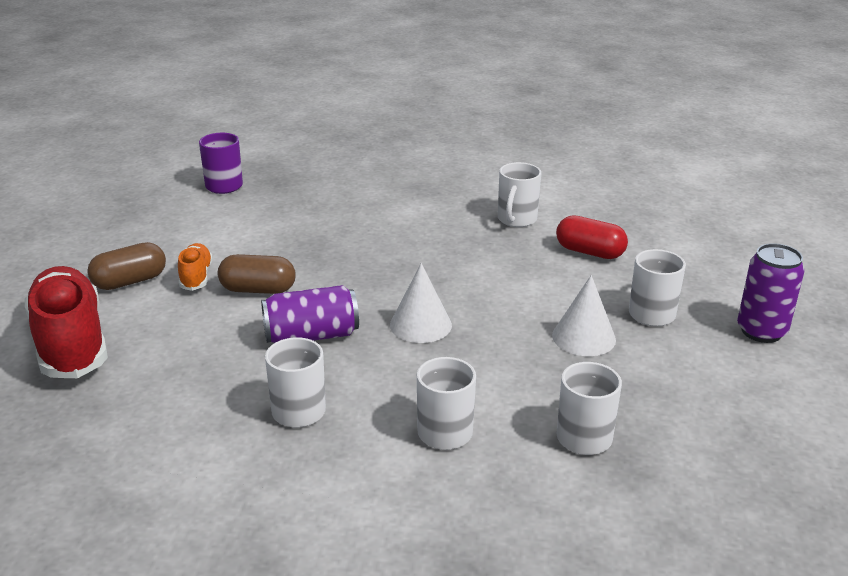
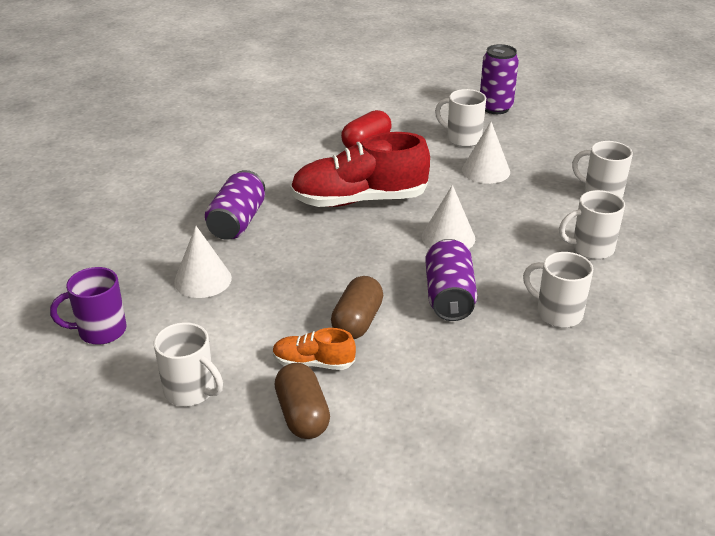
camera: 75 degrees left, 5 degrees up
red shoe [24,266,108,378] -> red shoe moved to [290,132,430,207]
white mug [498,162,541,227] -> white mug moved to [154,322,223,406]
none -> white cone [174,226,232,298]
none -> purple can [205,170,265,240]

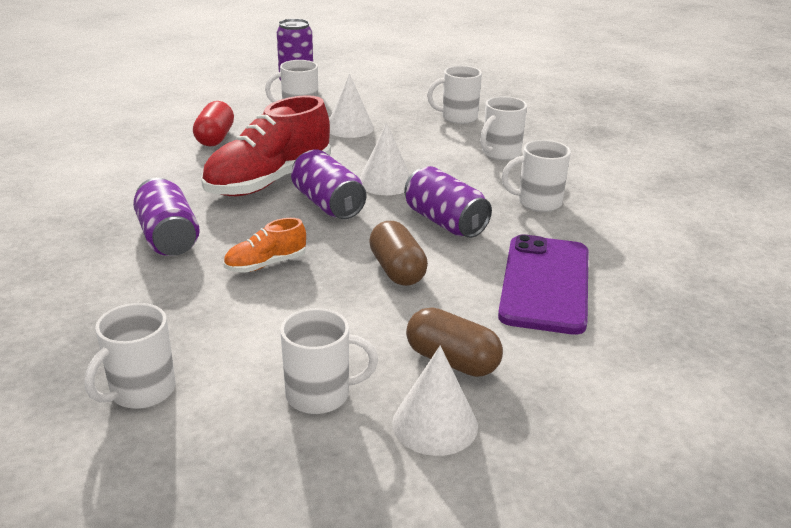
camera: 40 degrees left, 5 degrees down
purple mug [50,267,126,345] -> white mug [85,303,176,409]
white cone [174,226,232,298] -> white cone moved to [392,345,478,456]
orange shoe [272,328,356,370] -> orange shoe moved to [223,218,306,273]
none -> purple can [291,150,366,219]
none -> purple phone [498,234,588,335]

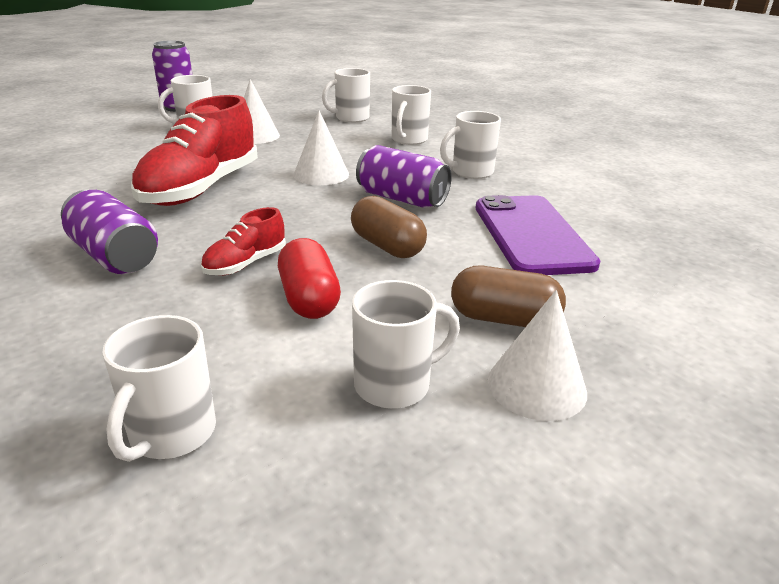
camera: 20 degrees left, 0 degrees up
red capsule [193,101,234,146] -> red capsule moved to [278,238,341,319]
orange shoe [223,218,306,273] -> red shoe [200,207,286,276]
purple can [291,150,366,219] -> none

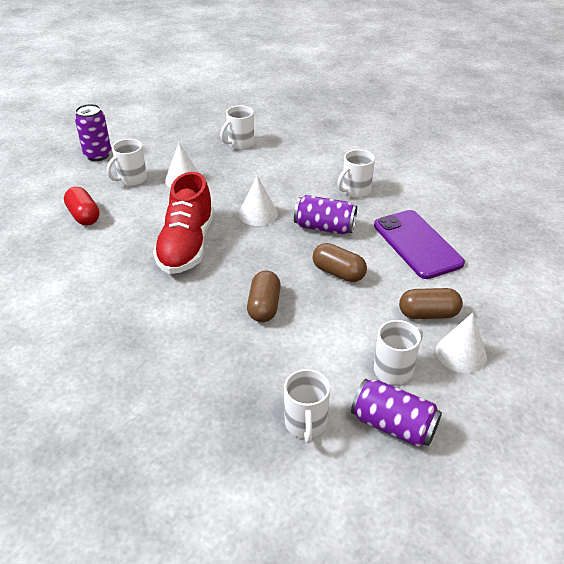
camera: 15 degrees left, 10 degrees up
purple can [61,190,158,274] -> purple can moved to [351,379,442,447]
red shoe [200,207,286,276] -> brown capsule [247,271,281,322]
red capsule [278,238,341,319] -> red capsule moved to [64,187,100,226]
white mug [392,85,431,145] -> none

